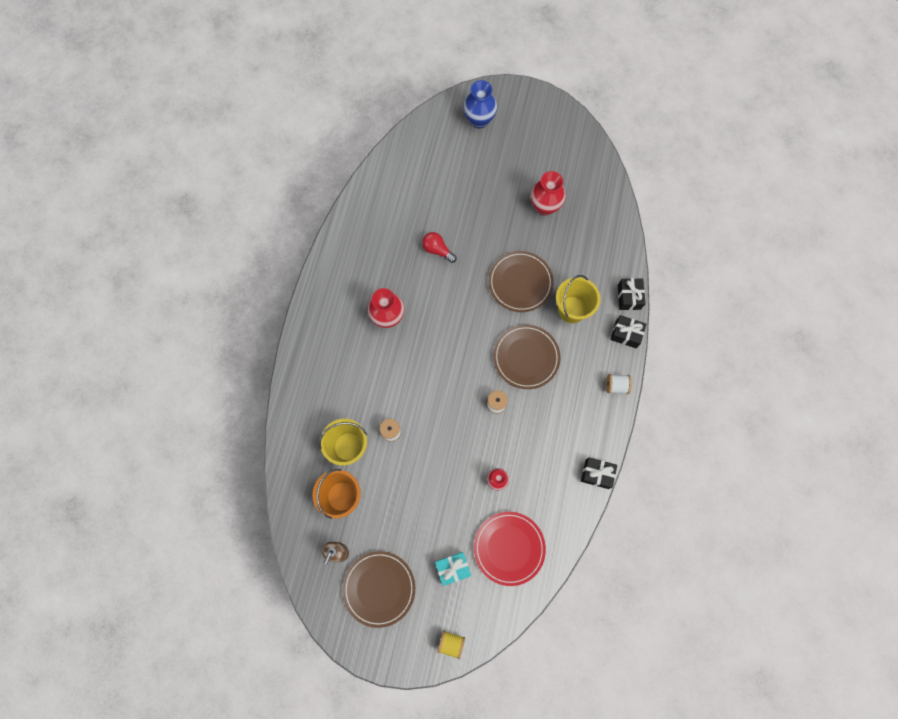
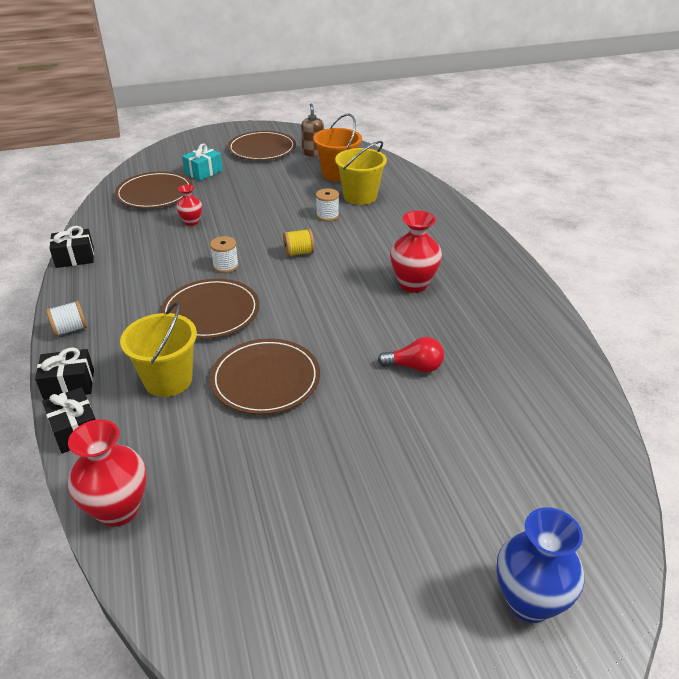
camera: 150 degrees right, 35 degrees down
yellow spool [437,631,465,659] -> yellow spool moved to [283,229,314,257]
red plate [474,512,546,586] -> brown plate [115,171,193,209]
red vase [531,171,566,216] -> red vase moved to [68,419,147,527]

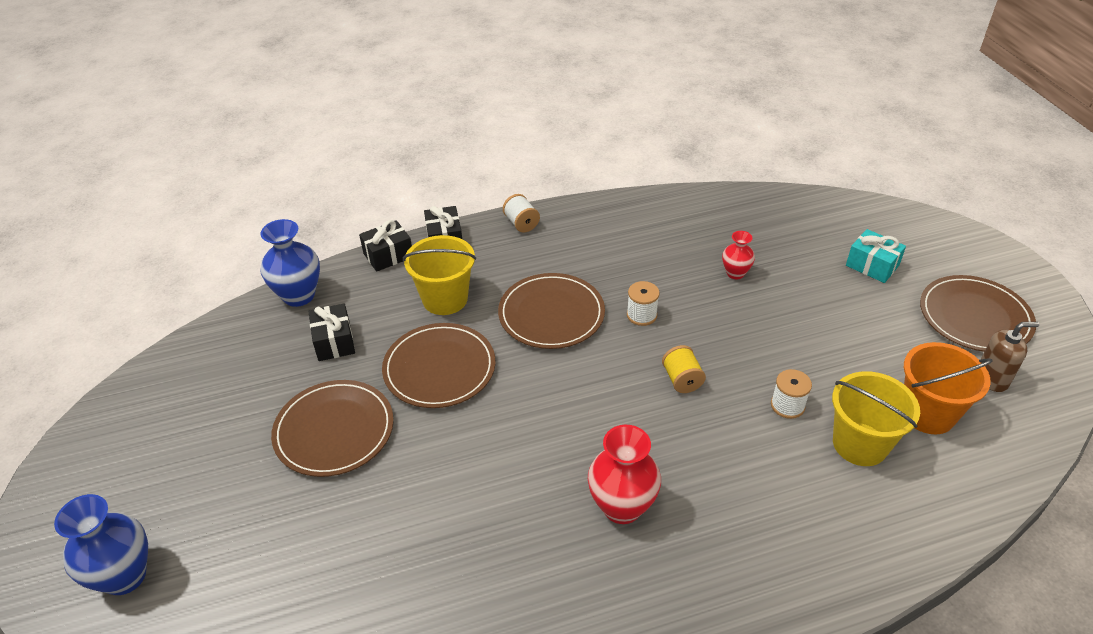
camera: 90 degrees right, 5 degrees up
black gift [49,226,94,268] -> black gift moved to [308,303,355,361]
red vase [68,419,147,527] -> blue vase [260,219,320,307]
brown plate [115,171,193,209] -> brown plate moved to [271,380,394,477]
red light bulb [378,337,444,373] -> none

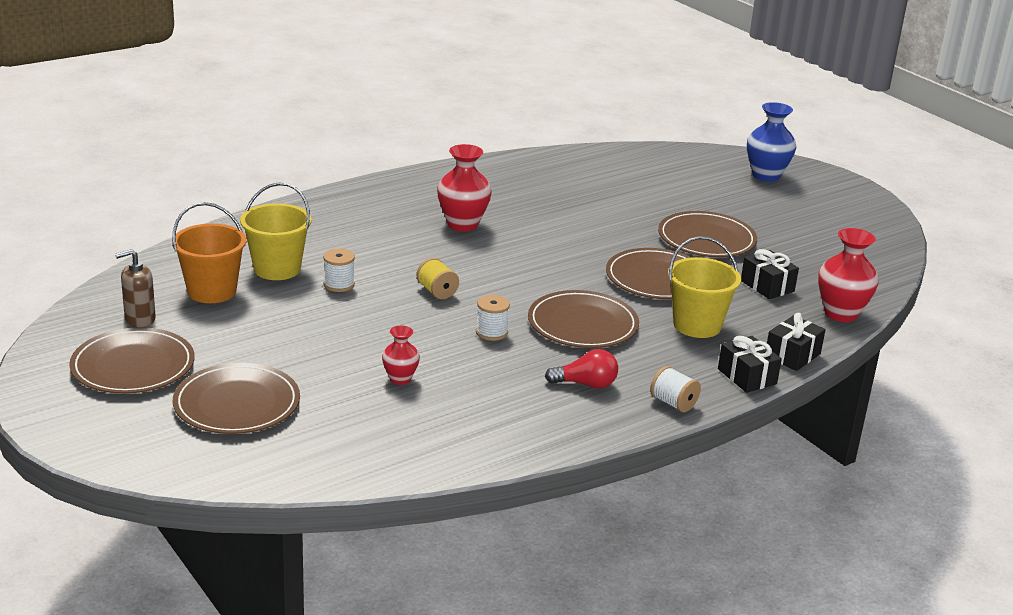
camera: 160 degrees right, 15 degrees down
blue vase [260,219,320,307] -> red vase [818,228,879,322]
turquoise gift [846,229,906,283] -> brown plate [173,363,300,434]
none -> red light bulb [545,349,618,388]

